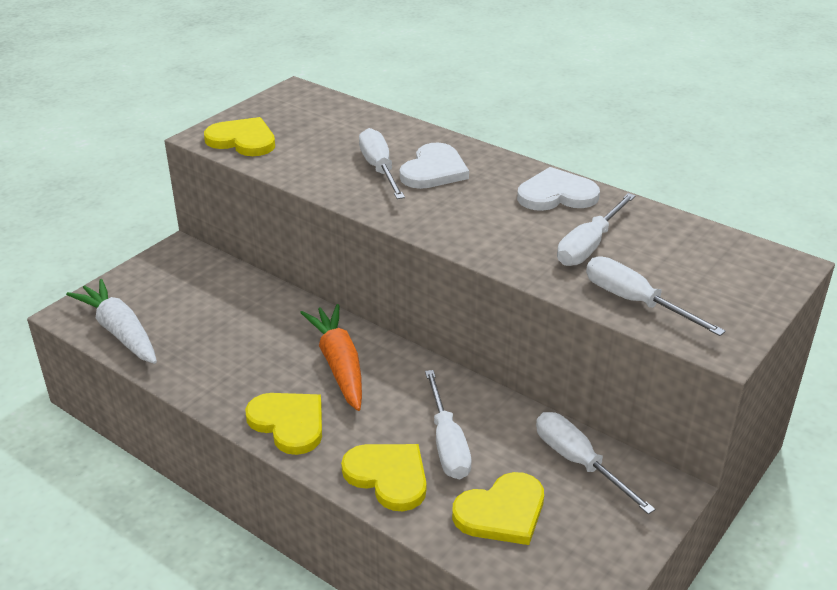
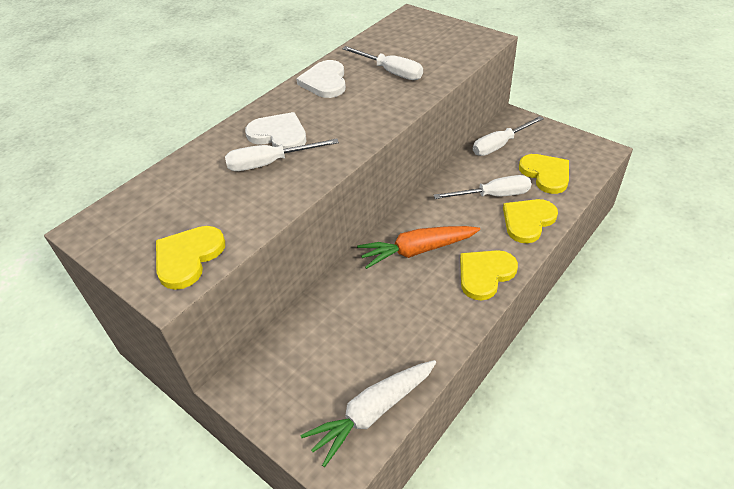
camera: 85 degrees left, 10 degrees up
white screwdriver [586,256,726,336] -> none

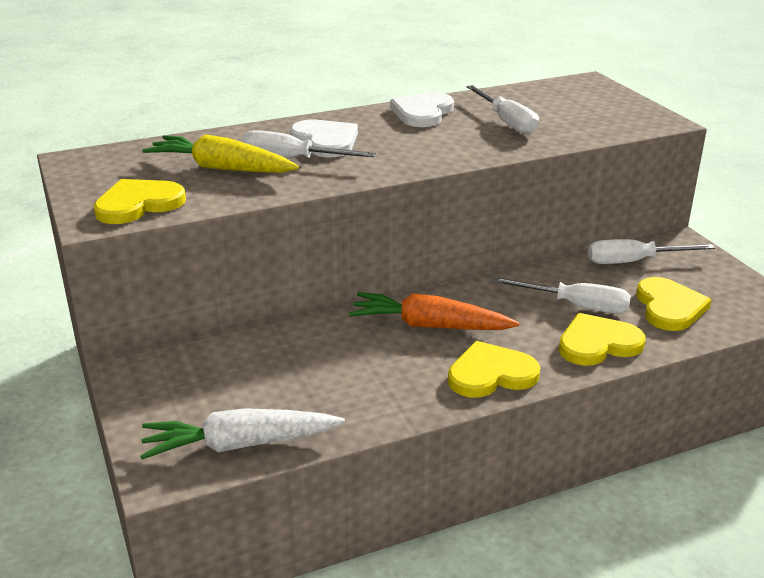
camera: 25 degrees right, 15 degrees down
none -> yellow carrot [142,134,299,173]

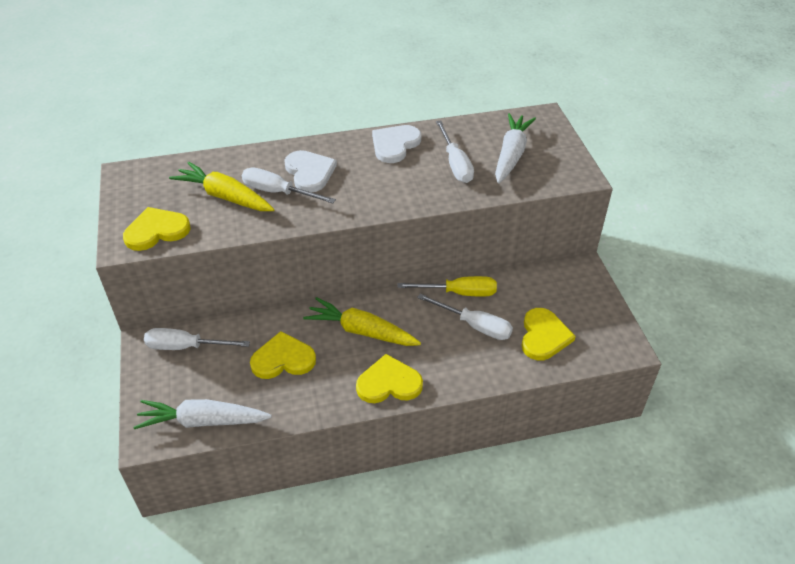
camera: 10 degrees right, 15 degrees up
orange carrot [348,292,519,330] -> yellow carrot [303,297,421,346]
yellow heart [559,313,645,366] -> yellow heart moved to [250,331,316,379]
white screwdriver [588,239,715,264] -> white screwdriver moved to [144,328,250,350]
none -> yellow screwdriver [397,276,497,297]
none -> white carrot [495,113,536,183]

